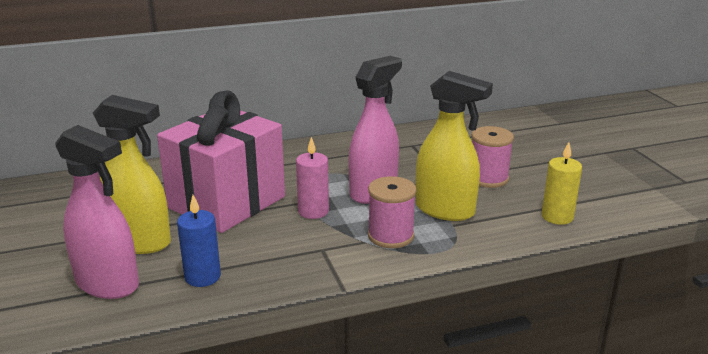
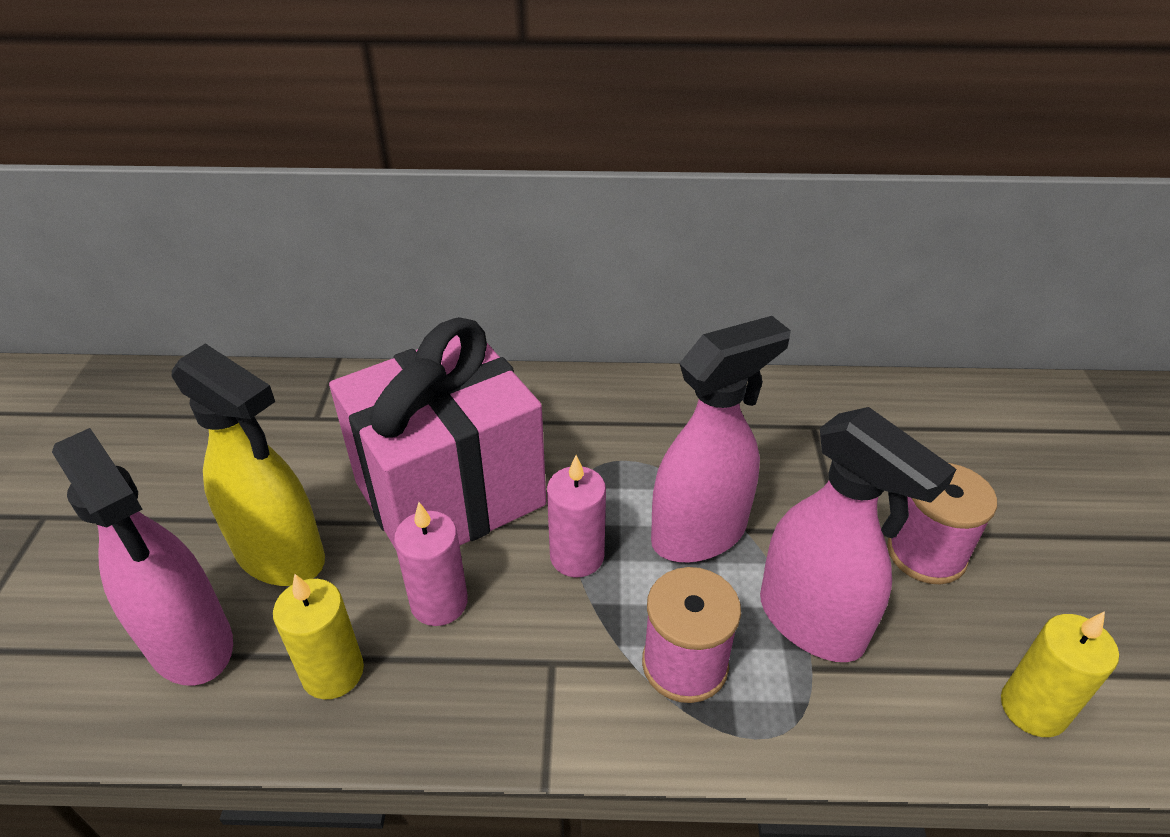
camera: 20 degrees right, 15 degrees up
blue candle [177,195,221,287] -> yellow candle [273,574,364,699]
yellow spray bottle [415,71,493,221] -> pink spray bottle [760,407,956,662]
none -> pink candle [394,502,468,626]

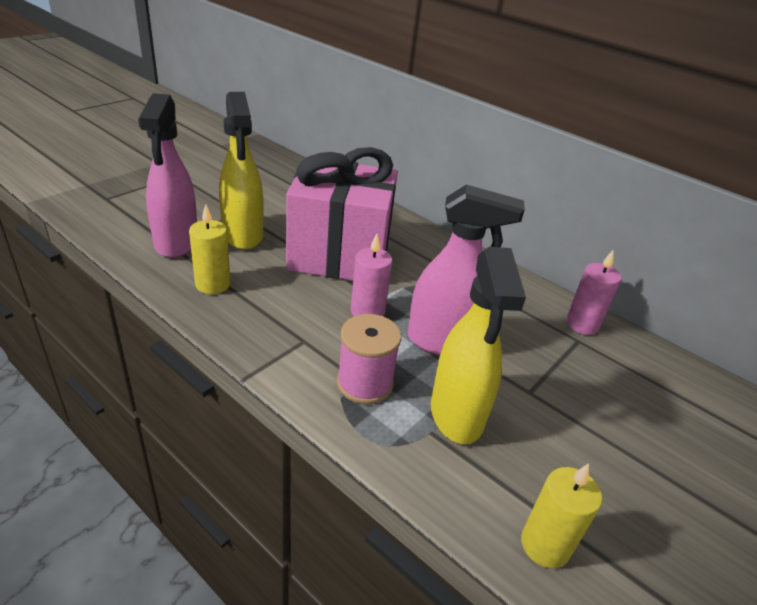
camera: 35 degrees right, 5 degrees down
pink candle [394,502,468,626] -> pink candle moved to [566,249,622,335]
pink spray bottle [760,407,956,662] -> yellow spray bottle [431,247,526,444]
pink spool [887,463,997,584] -> none

